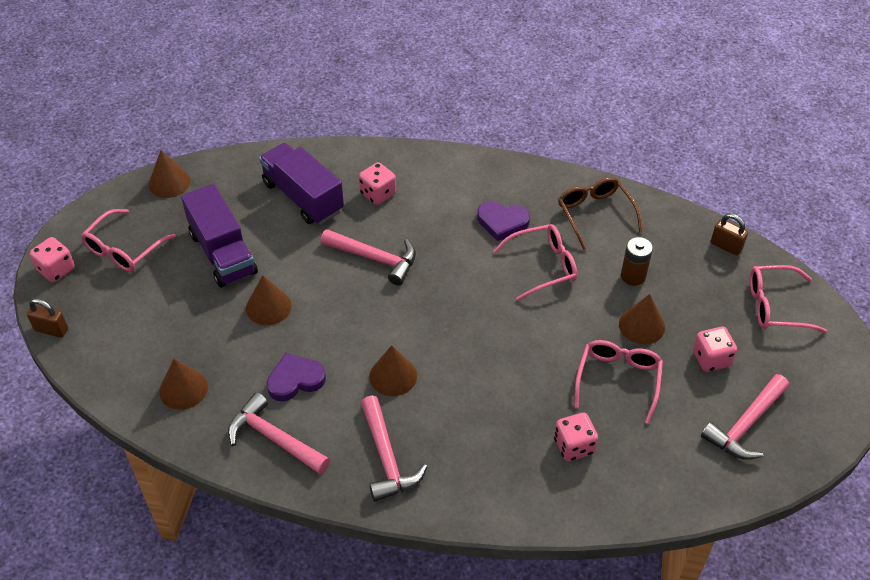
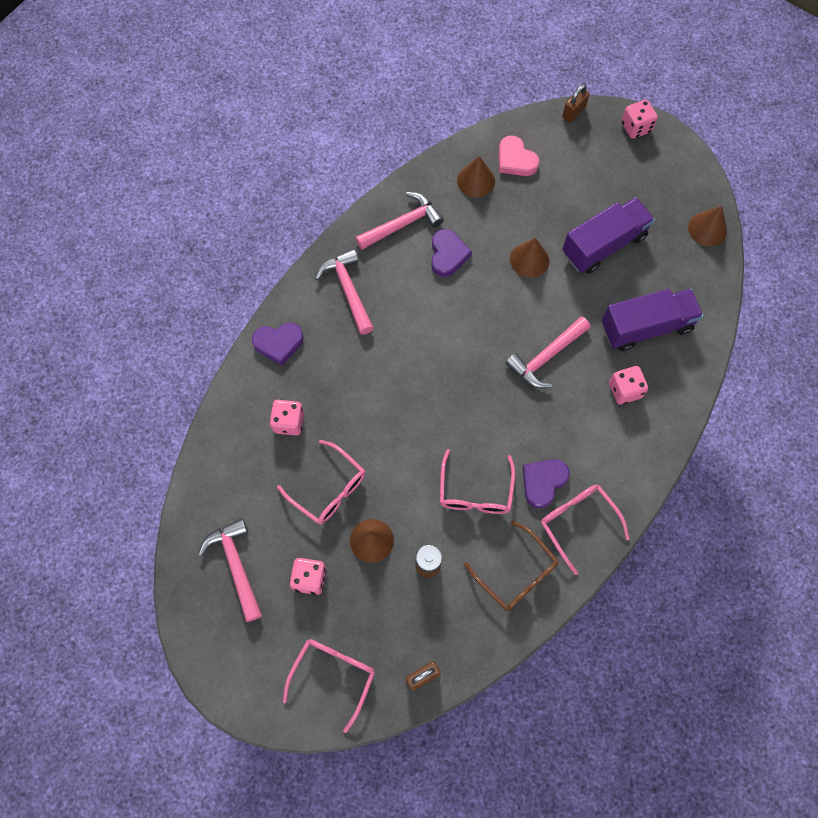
camera: 115 degrees right, 20 degrees up
pink glasses [81,209,176,272] -> pink glasses moved to [541,485,630,575]
purple truck [181,184,258,287] -> purple truck turned 150 degrees clockwise [562,197,655,274]
pink hammer [361,396,428,501] -> pink hammer turned 60 degrees clockwise [315,249,374,335]
brown cone [369,345,417,396] -> none
brown glasses [558,177,643,250] -> brown glasses turned 45 degrees clockwise [464,520,559,611]
none -> purple heart [252,322,304,365]
none -> pink heart [499,136,539,176]

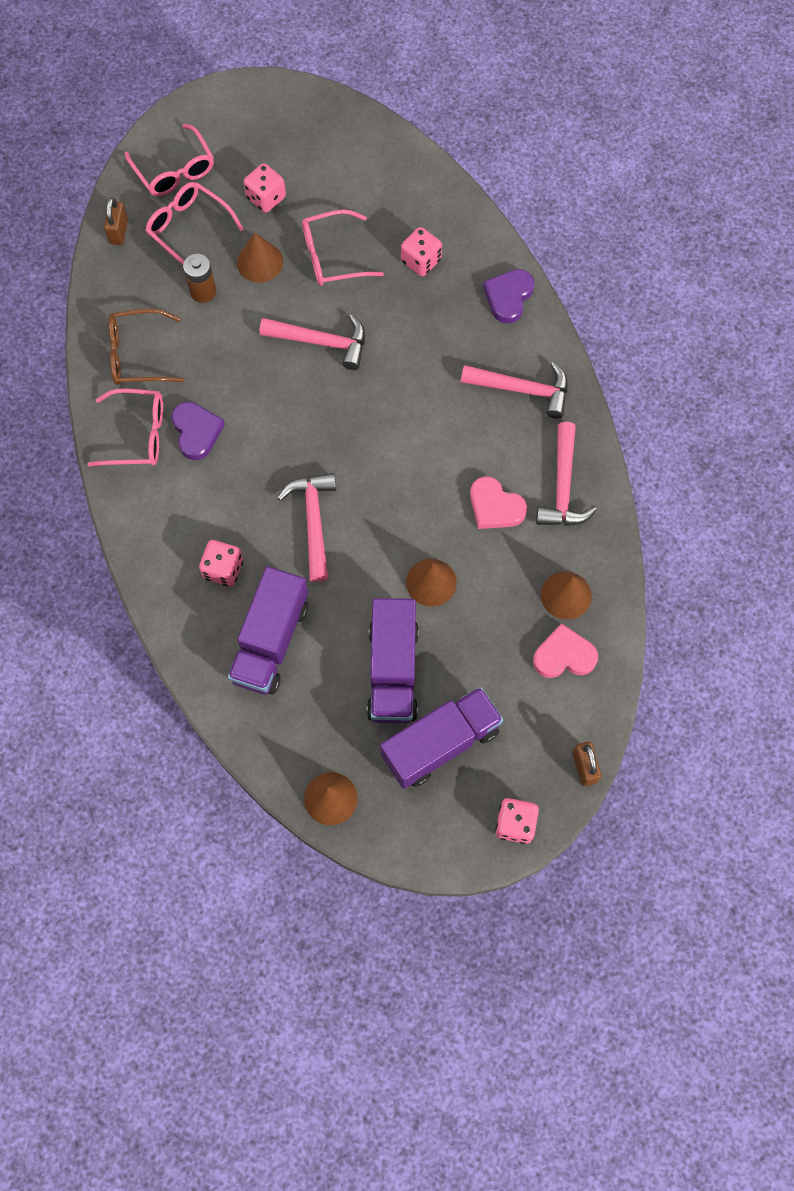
camera: 125 degrees right, 0 degrees up
pink hammer [199,518,262,622] -> pink hammer moved to [259,314,365,370]
purple heart [431,229,472,277] -> pink heart [470,476,527,529]
pink glasses [440,449,515,514] -> pink glasses moved to [146,182,244,265]
none -> purple truck [380,687,503,789]

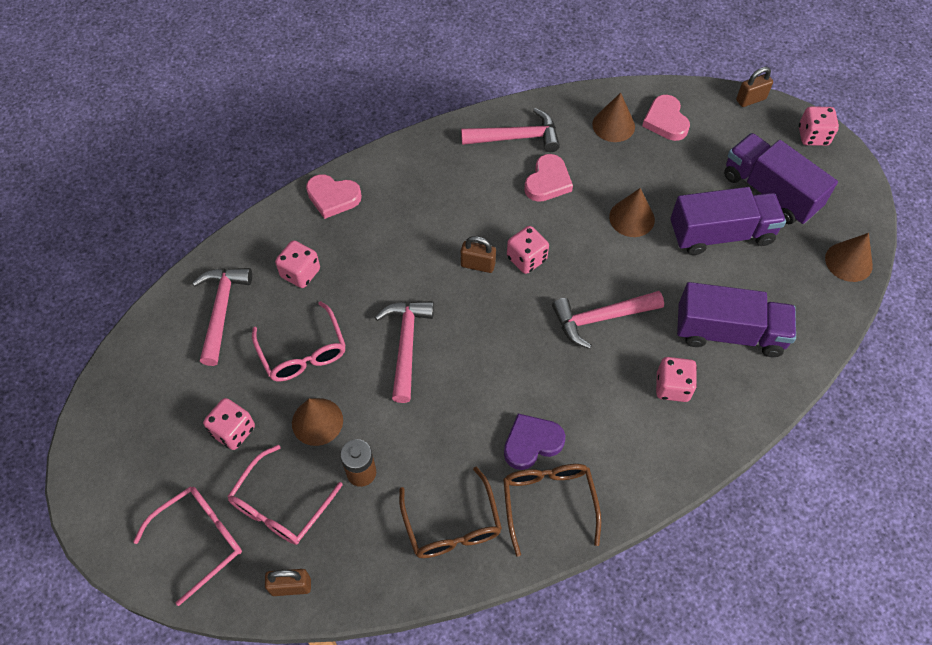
camera: 100 degrees left, 10 degrees down
pink glasses [87,389,163,467] -> brown glasses [503,464,601,557]
pink hammer [461,362,568,419] -> pink hammer moved to [192,268,252,366]
purple heart [483,269,535,324] -> pink heart [306,174,362,219]
none -> brown padlock [461,236,496,273]
none -> pink dice [507,226,549,274]

